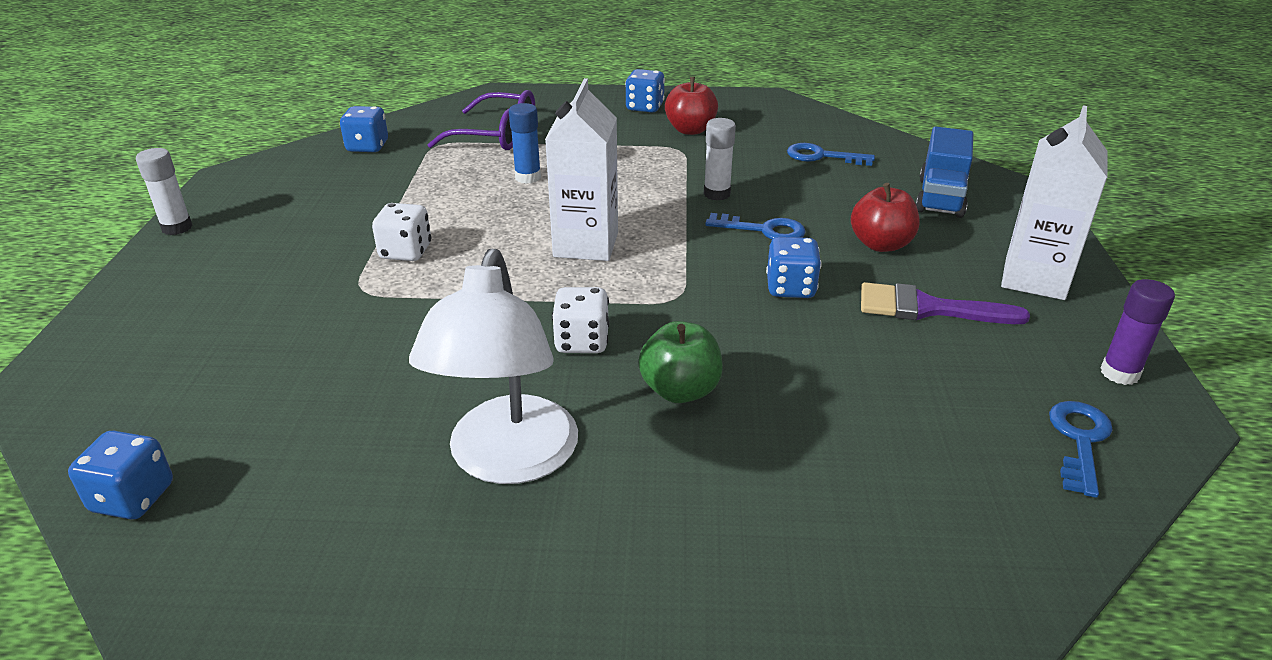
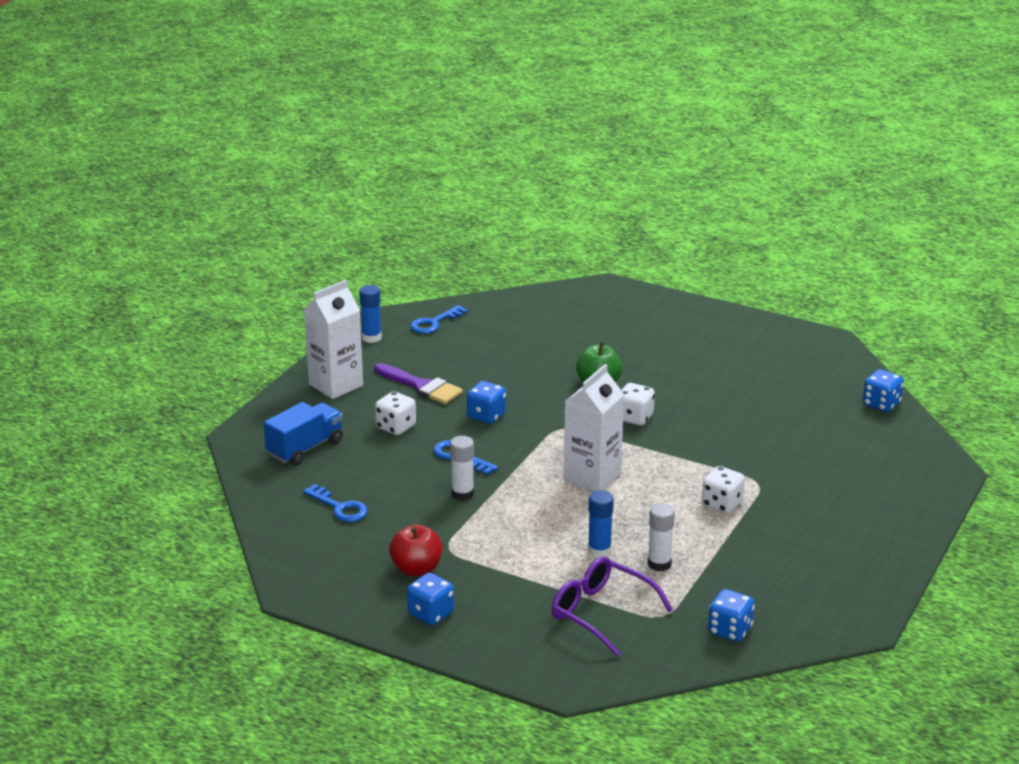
camera: 155 degrees left, 5 degrees down
white glue stick [136,148,193,235] -> white glue stick moved to [648,503,675,572]
white lamp [409,249,578,484] -> none
red apple [851,183,920,252] -> white dice [375,391,416,435]
purple glue stick [1101,279,1175,385] -> blue glue stick [359,285,382,343]

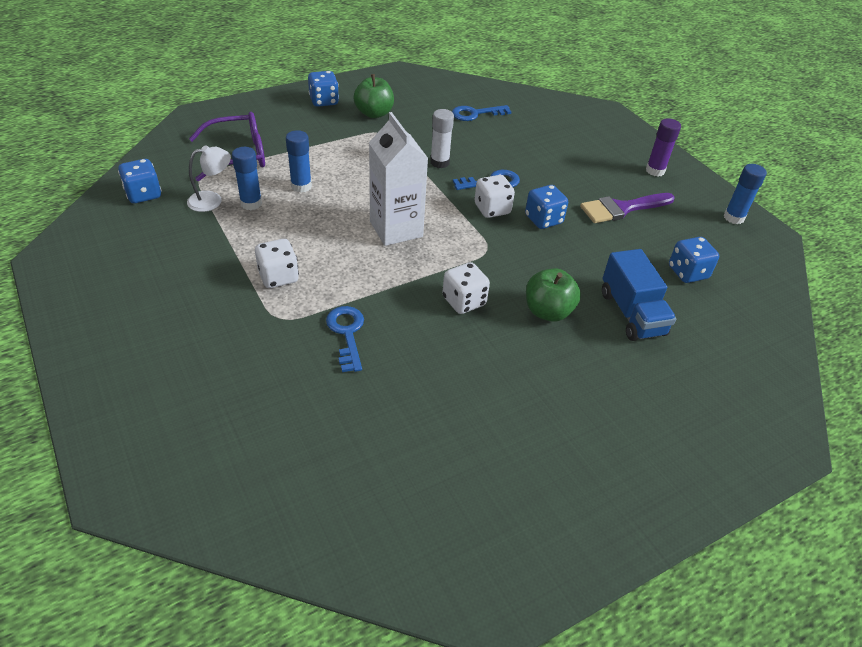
camera: 120 degrees right, 15 degrees up
blue truck [264,402,343,465] -> blue truck moved to [602,249,676,341]
white carton [304,280,363,399] -> purple glue stick [646,118,681,176]
white dice [375,391,416,435] -> white dice moved to [474,175,515,218]
red apple [389,524,443,577] -> green apple [354,74,394,118]
blue key [410,305,468,334] -> blue key moved to [326,306,364,372]
white glue stick [648,503,675,572] -> blue glue stick [232,147,262,210]
blue dice [863,369,904,412] -> blue dice moved to [669,237,719,283]
none -> white lamp [187,145,231,212]

